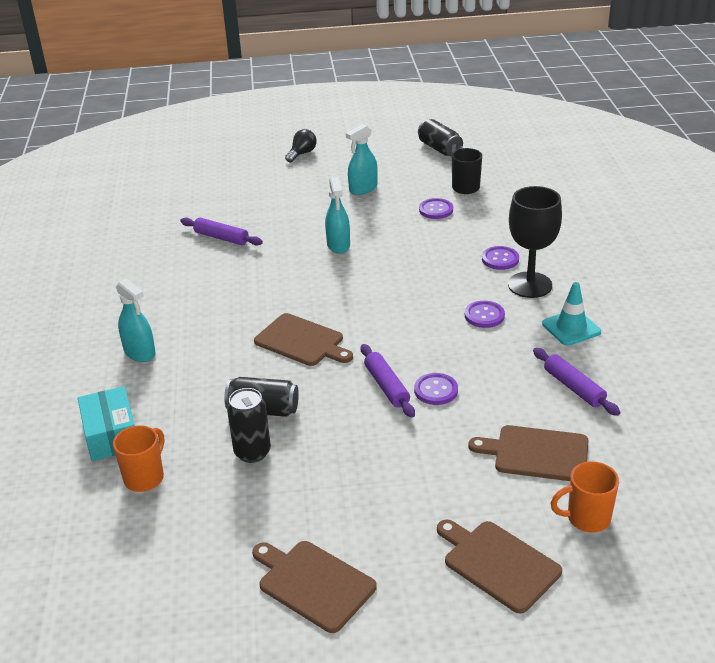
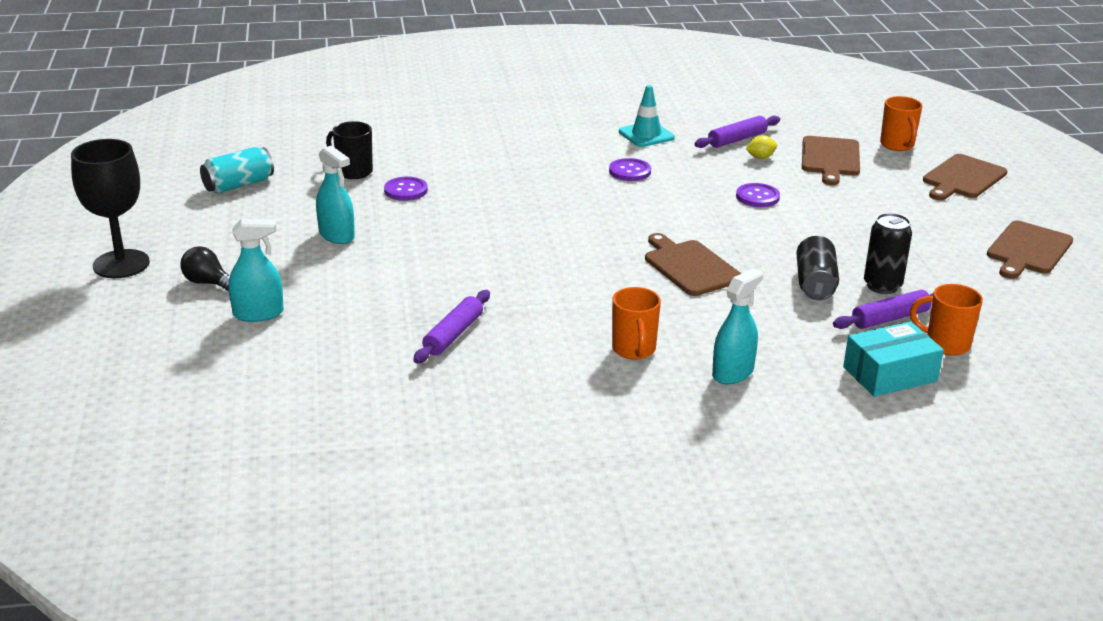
camera: 95 degrees left, 5 degrees down
brown cutting board [254,313,353,366] -> brown cutting board turned 60 degrees counterclockwise [645,233,742,296]
turquoise spray bottle [325,177,350,254] -> turquoise spray bottle moved to [228,219,284,322]
purple rolling pin [361,344,415,418] -> purple rolling pin moved to [833,290,934,329]
black can [418,119,463,156] -> turquoise can [200,147,274,193]
purple button [482,246,519,270] -> none
black goblet [508,186,562,298] -> black goblet moved to [71,139,150,278]
none -> orange mug [612,287,661,360]
none -> yellow lemon [746,135,777,159]

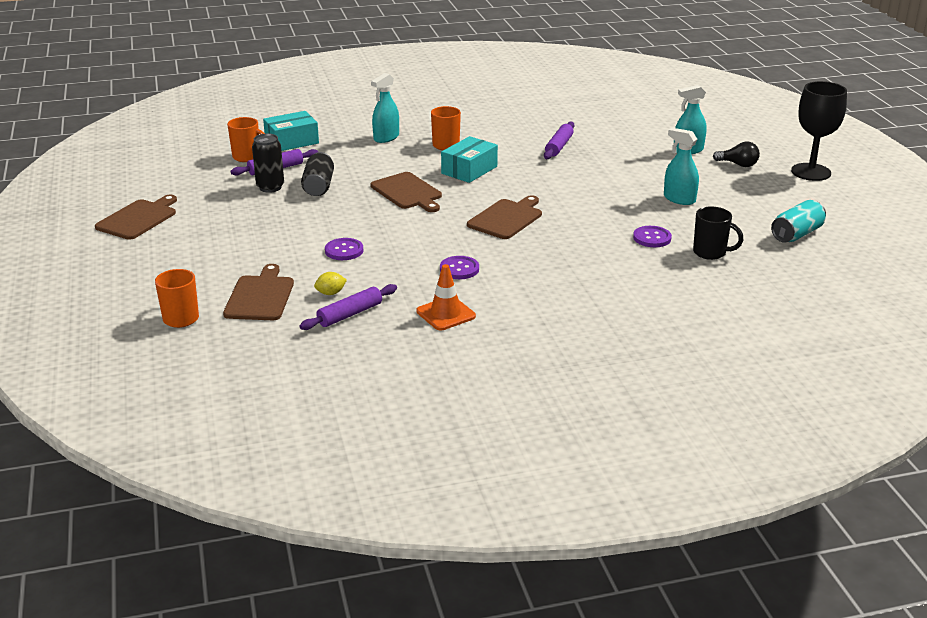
camera: 175 degrees right, 0 degrees up
turquoise traffic cone [619,85,675,147] -> orange traffic cone [416,264,476,330]
brown cutting board [923,154,1007,200] -> brown cutting board moved to [467,195,542,239]
none -> turquoise box [441,136,498,183]

